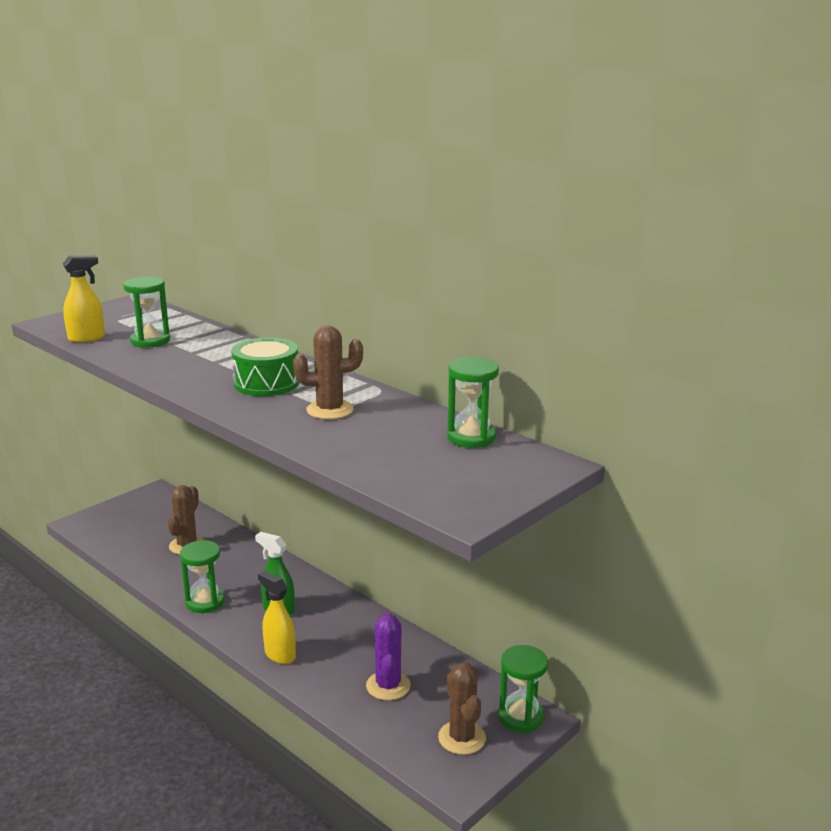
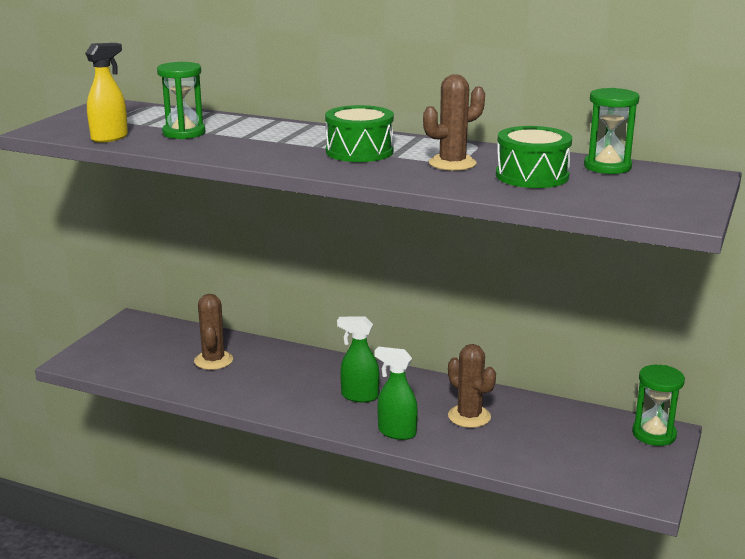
camera: 20 degrees left, 0 degrees up
green hourglass [180,540,224,613] -> none
yellow spray bottle [258,571,296,664] -> green spray bottle [375,347,418,440]
purple cactus [366,612,411,700] -> none
brown cactus [438,663,486,755] -> brown cactus moved to [448,344,496,428]
none -> green drum [496,126,572,188]

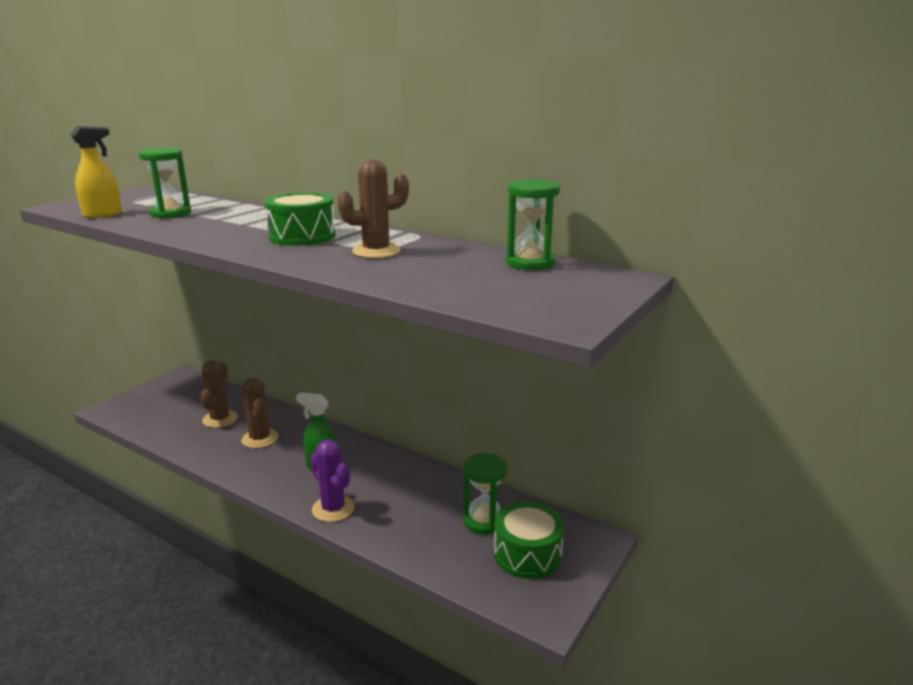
camera: 10 degrees right, 0 degrees up
green spray bottle [375,347,418,440] -> purple cactus [310,439,355,522]
brown cactus [448,344,496,428] -> brown cactus moved to [241,378,279,448]
green drum [496,126,572,188] -> green drum moved to [494,501,565,579]
green hourglass [632,365,685,446] -> green hourglass moved to [463,453,507,535]

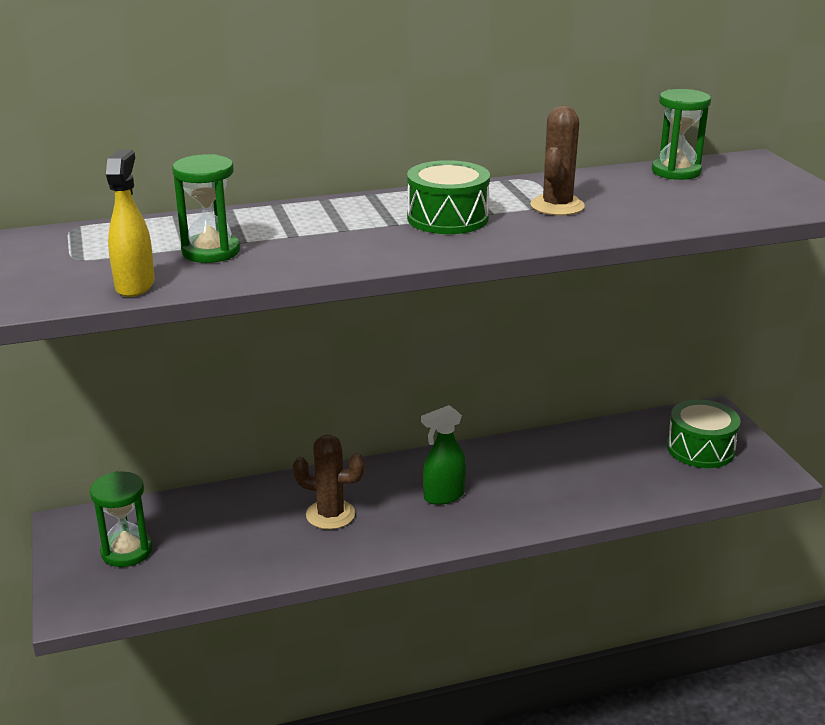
camera: 50 degrees left, 5 degrees up
brown cactus [200,360,238,428] -> none
purple cactus [310,439,355,522] -> none
green hourglass [463,453,507,535] -> green hourglass moved to [90,471,153,567]

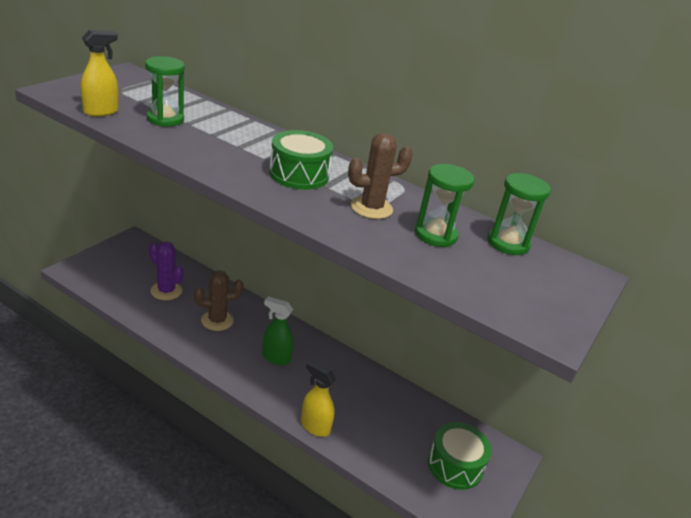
camera: 45 degrees right, 5 degrees up
green hourglass [90,471,153,567] -> green hourglass moved to [415,164,474,247]
brown cactus [293,435,365,530] -> brown cactus turned 75 degrees counterclockwise [194,270,244,331]
none -> purple cactus [149,242,184,300]
none -> yellow spray bottle [301,360,336,437]

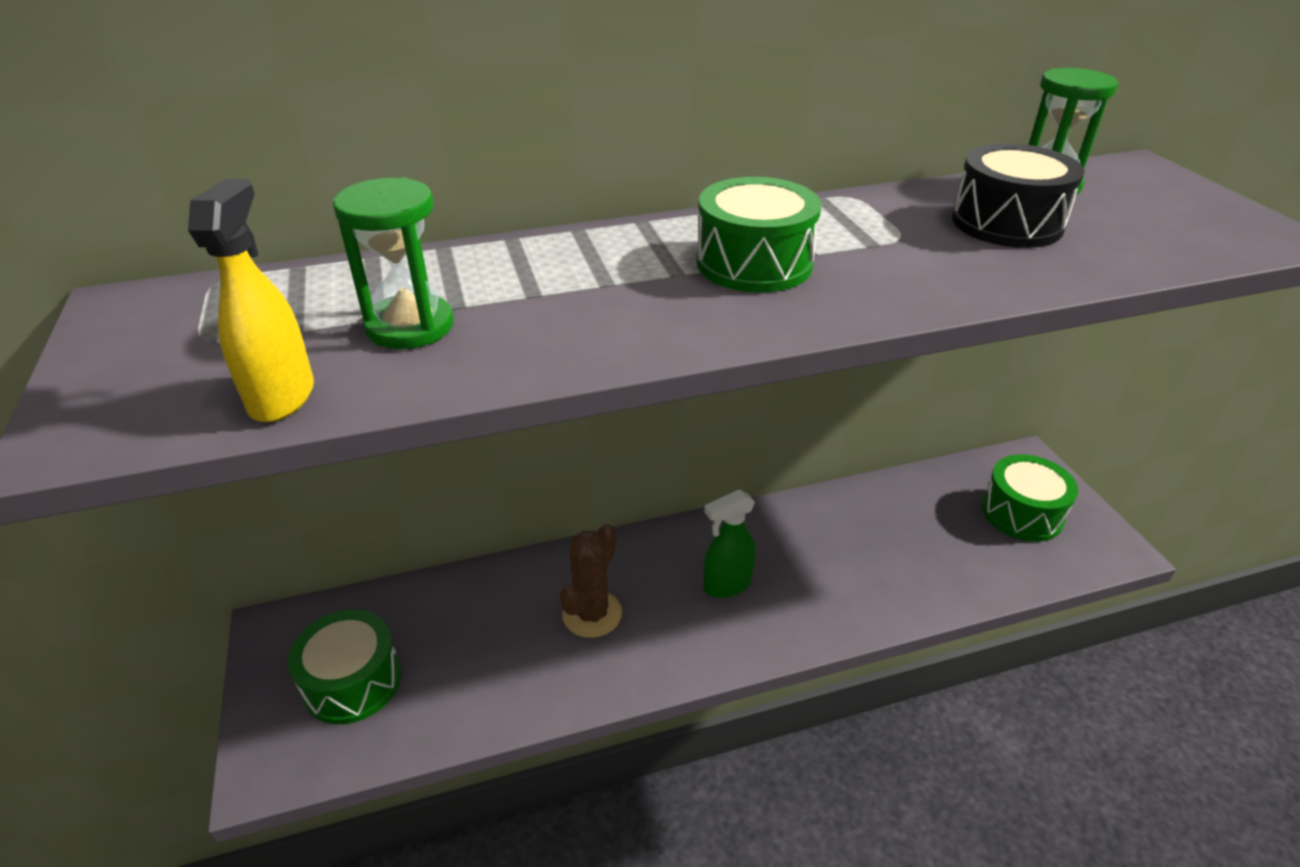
camera: 45 degrees left, 5 degrees up
purple cactus [149,242,184,300] -> none
yellow spray bottle [301,360,336,437] -> none
brown cactus [348,133,413,219] -> none
green hourglass [415,164,474,247] -> black drum [952,143,1085,248]
none -> green drum [288,609,401,724]

